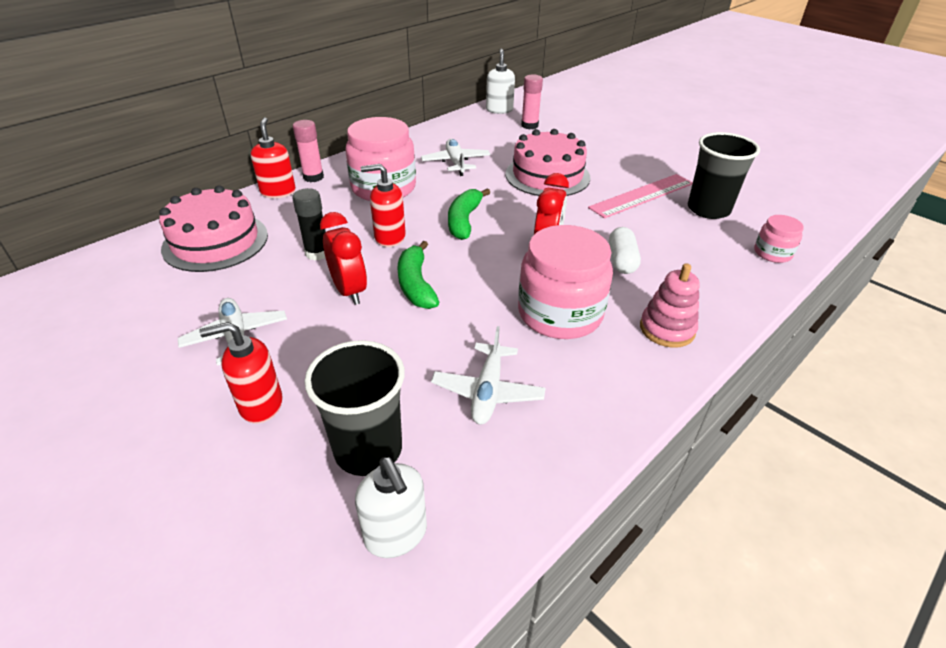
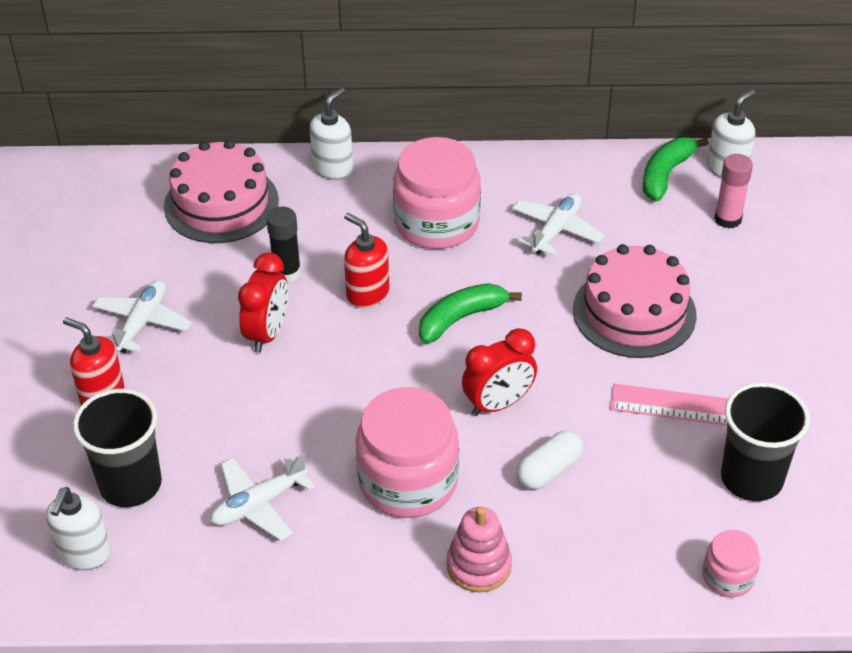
camera: 45 degrees right, 5 degrees up
red soap dispenser [251,117,296,198] -> white soap dispenser [310,88,353,180]
pink glue stick [293,120,324,182] -> none
green banana [397,241,439,309] -> green banana moved to [643,137,709,201]

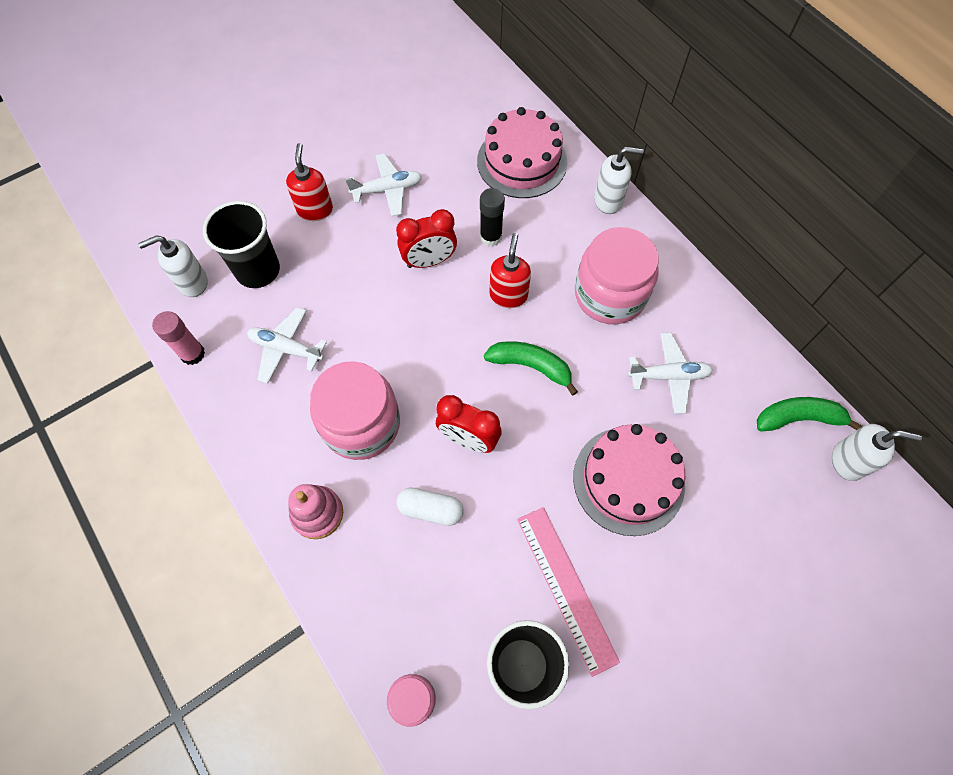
camera: 55 degrees right, 20 degrees up
pink glue stick [714,154,753,229] -> pink glue stick moved to [152,311,205,365]

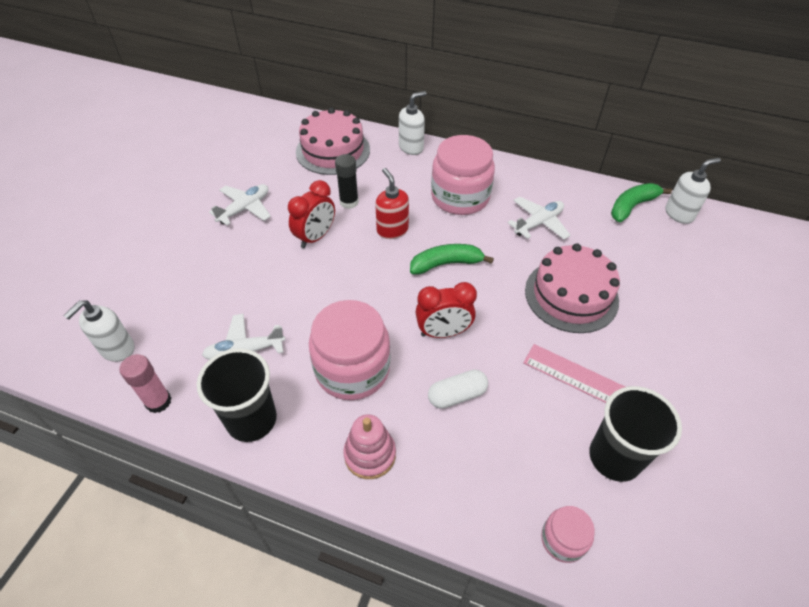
camera: 35 degrees left, 15 degrees down
black cup [203,201,280,288] -> black cup moved to [197,348,277,442]
red soap dispenser [286,143,333,221] -> none

